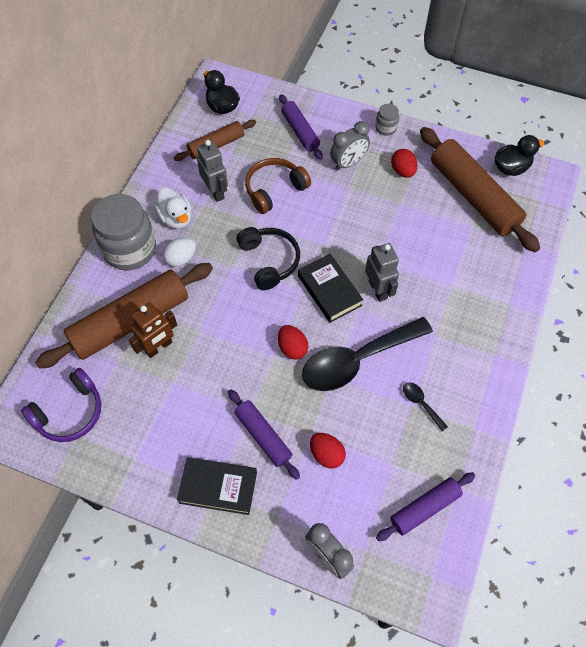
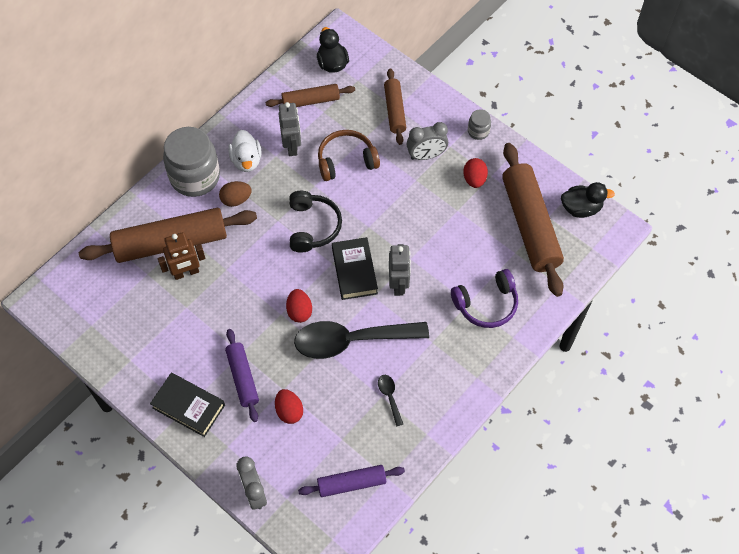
camera: 20 degrees right, 0 degrees up
purple headphones [21,368,101,442] -> purple headphones moved to [451,269,518,328]
white egg [163,238,196,267] -> brown egg [219,181,252,207]
purple rolling pin [279,94,323,160] -> brown rolling pin [384,68,406,145]

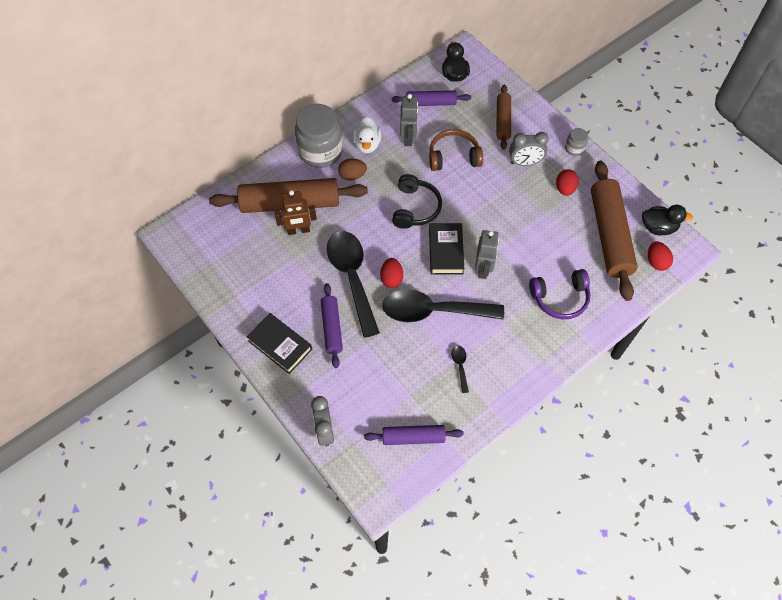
camera: 10 degrees right, 0 degrees up
brown rolling pin [266,84,355,107] -> purple rolling pin [392,90,471,106]
red egg [275,389,303,424] -> red egg moved to [648,242,673,271]
none -> black spoon [327,231,380,338]

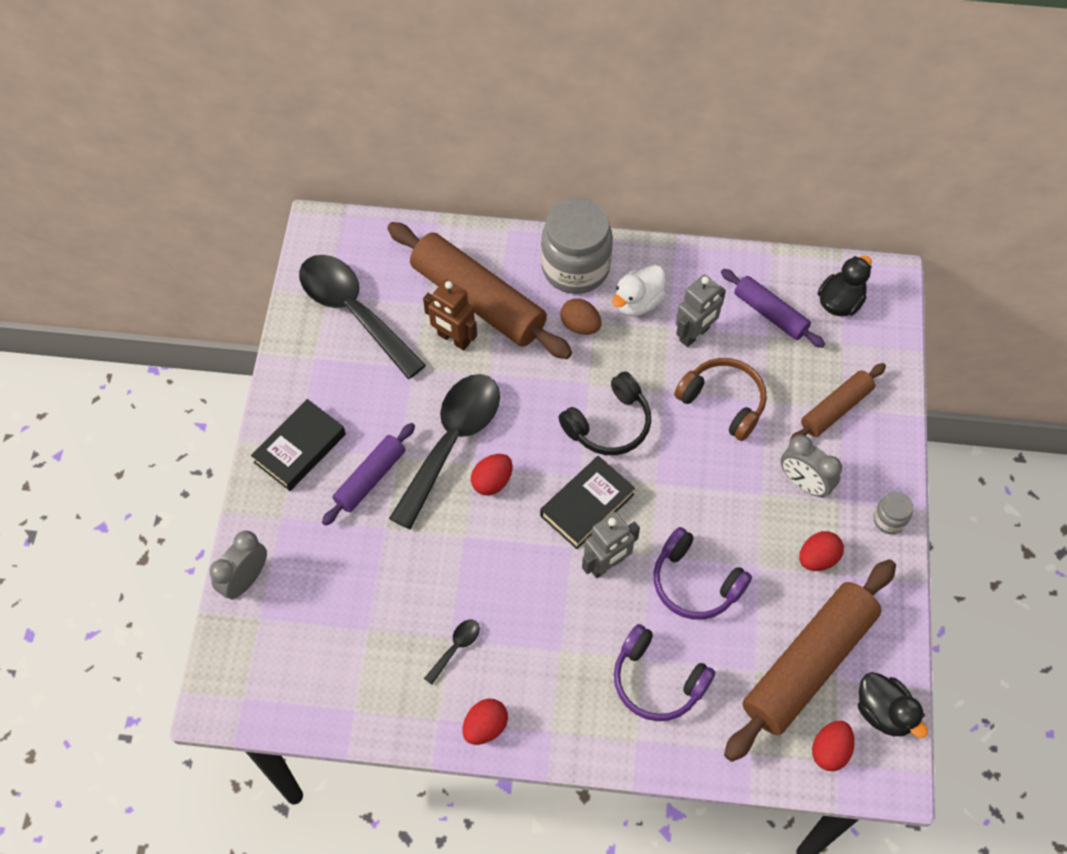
camera: 45 degrees right, 0 degrees up
black book [246,313,312,374] -> black book turned 45 degrees clockwise [251,399,346,491]
purple rolling pin [364,425,464,445] -> none
black spoon [382,289,504,322] -> black spoon moved to [299,255,426,379]
none -> red egg [462,699,508,745]
none -> purple headphones [653,527,752,620]

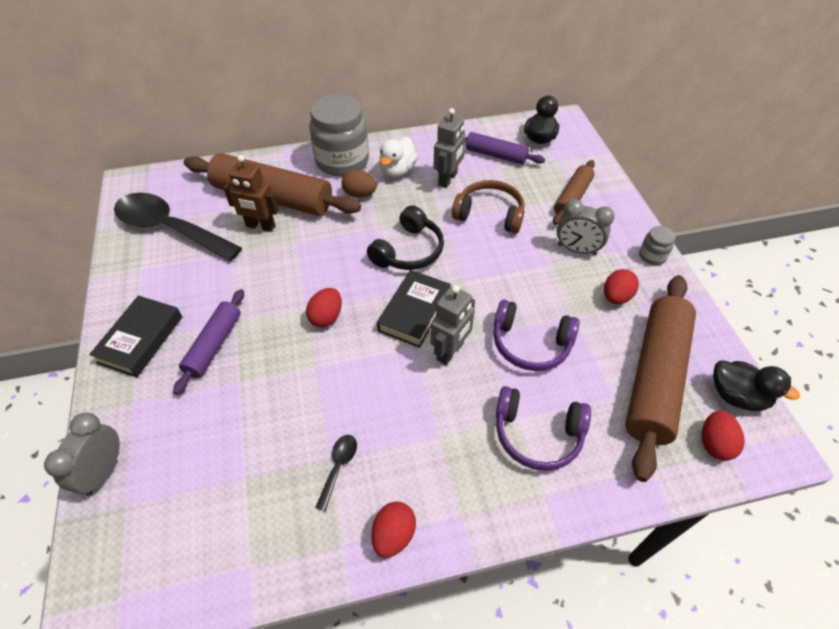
camera: 20 degrees left, 10 degrees down
black spoon [389,374,500,530] -> none

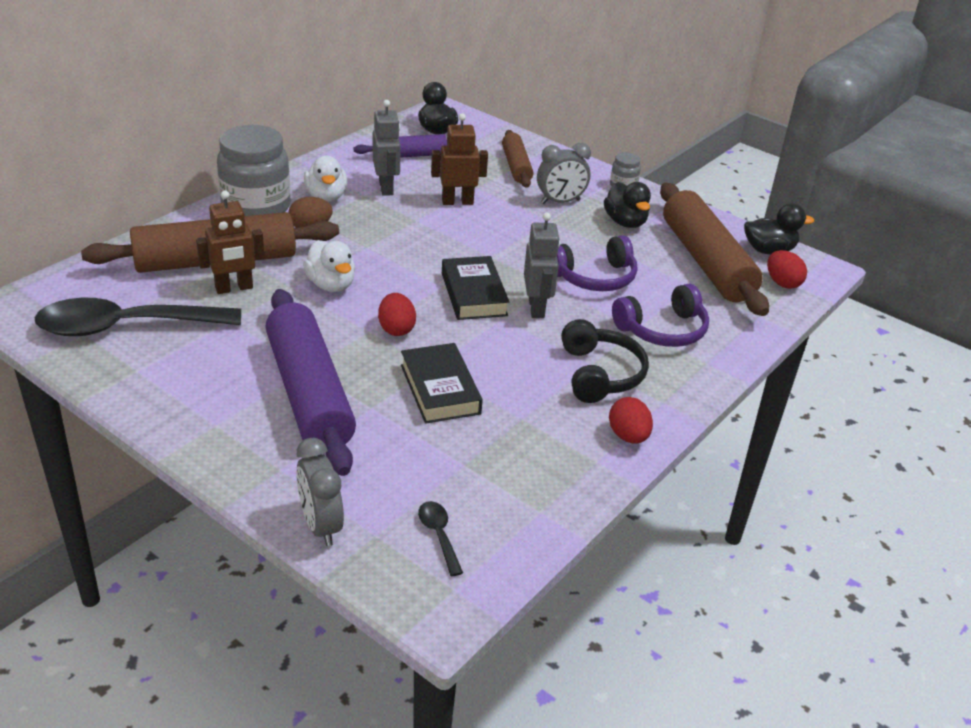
camera: 40 degrees left, 15 degrees down
black book [89,296,182,377] -> black book moved to [401,343,483,424]
purple rolling pin [173,289,244,395] -> purple rolling pin [265,289,356,476], size x1.83
black spoon [315,435,357,511] -> black spoon moved to [418,501,463,576]
black headphones [367,205,444,270] -> black headphones moved to [561,319,649,403]
brown headphones [452,180,524,234] -> brown robot [431,113,488,205]
red egg [604,269,639,304] -> black duck [604,182,651,228]
none -> white duck [303,240,355,292]

